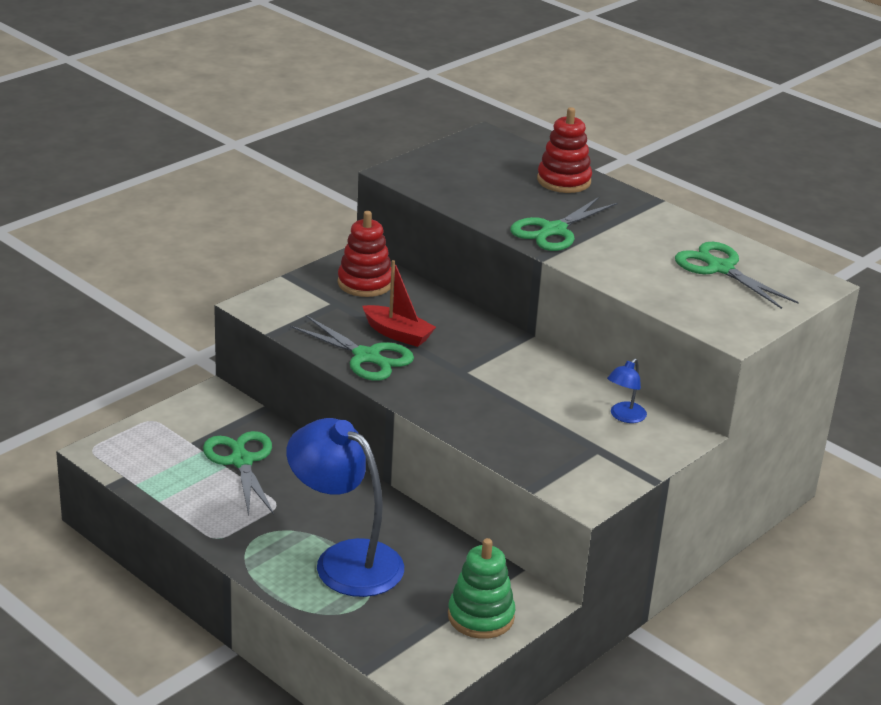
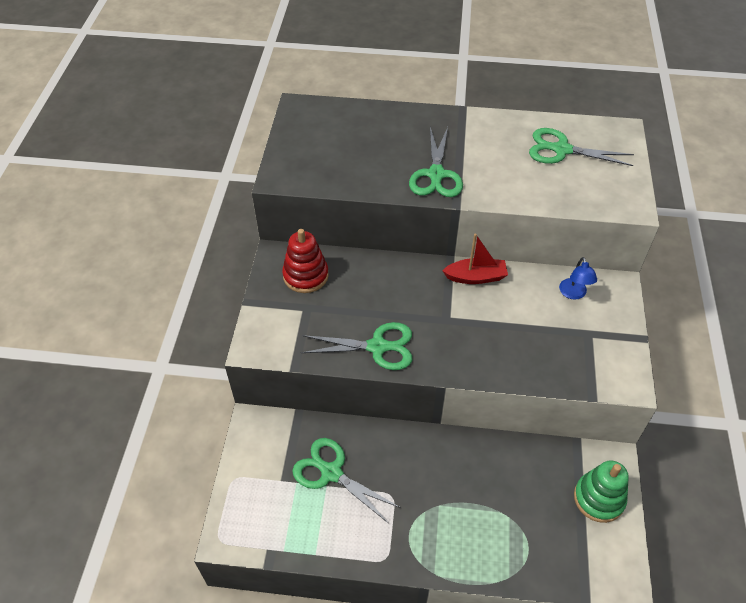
camera: 35 degrees left, 20 degrees up
blue lamp [286,418,404,597] -> none
red boat [362,260,436,347] -> red boat moved to [442,234,508,284]
red stacking toy [537,107,592,193] -> none

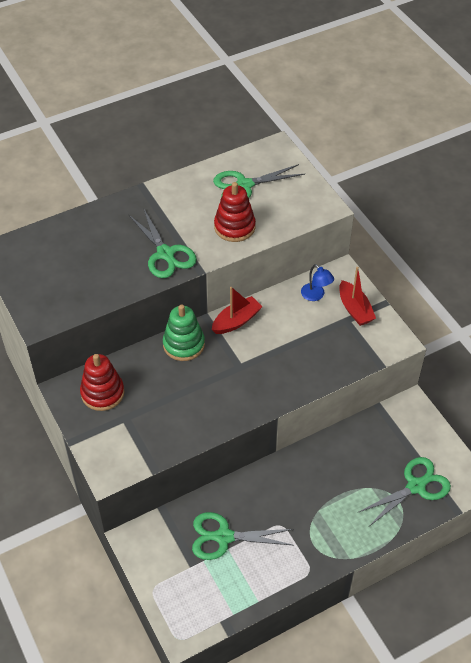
camera: 35 degrees left, 0 degrees up
green scissors [301,322,412,370] -> green scissors moved to [359,457,451,525]
green stacking toy [574,461,629,523] -> green stacking toy moved to [163,304,205,361]
none -> red stacking toy [214,182,256,242]
none -> red boat [339,267,376,326]

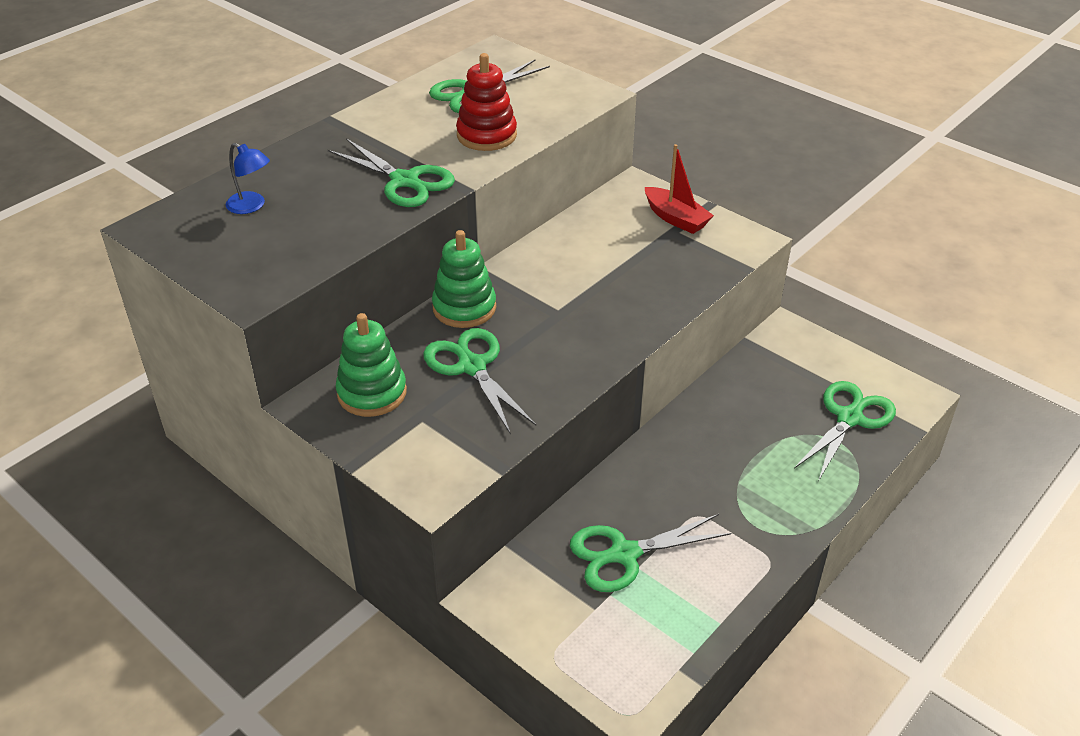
camera: 20 degrees left, 10 degrees down
red stacking toy [80,354,125,411] -> green stacking toy [335,313,407,417]
red boat [212,287,263,334] -> none
blue lamp [301,264,334,301] -> blue lamp moved to [226,143,270,214]
none -> green scissors [423,328,536,435]

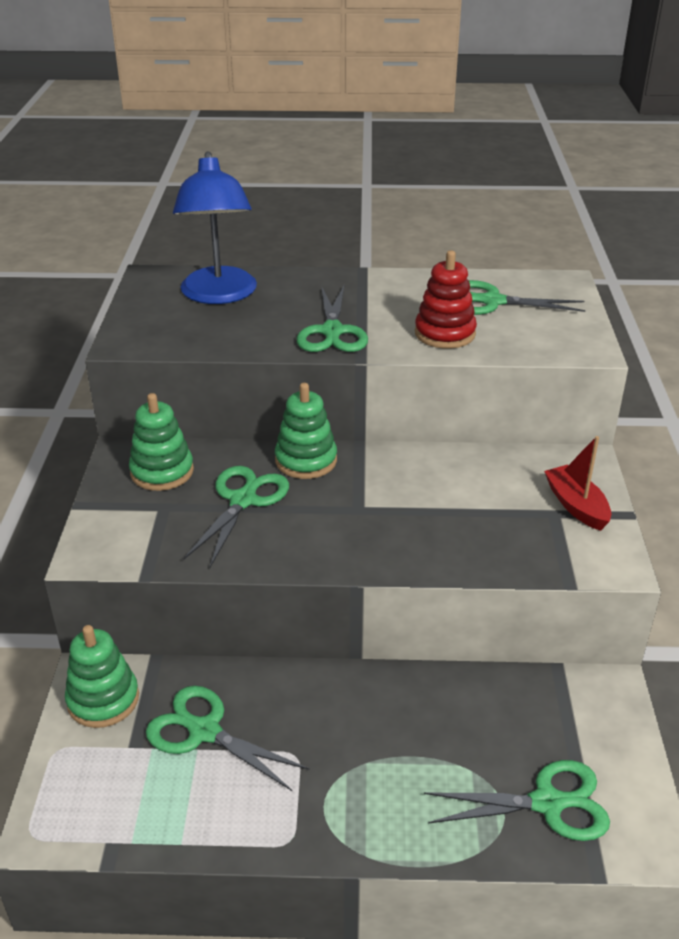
camera: 50 degrees right, 5 degrees down
blue lamp [226,143,270,214] -> blue lamp [173,151,257,304], size x2.30
red boat [645,144,714,234] -> red boat turned 150 degrees clockwise [544,436,611,531]
none -> green stacking toy [65,625,139,728]

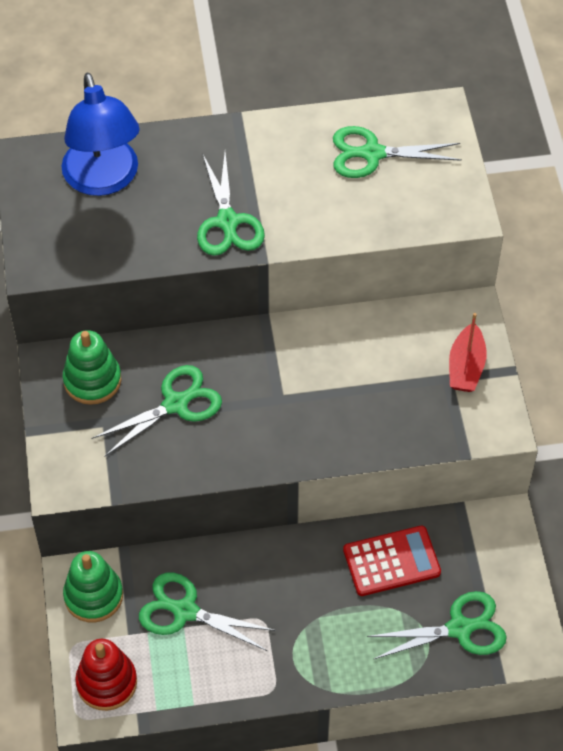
camera: 10 degrees left, 20 degrees up
green scissors [184,466,289,567] -> green scissors turned 45 degrees clockwise [91,365,222,457]
green stacking toy [275,383,337,479] -> none
red stacking toy [415,250,477,349] -> red stacking toy moved to [75,639,137,711]
red boat [544,436,611,531] -> red boat turned 135 degrees counterclockwise [449,313,487,392]
none -> red calculator [343,526,441,596]

